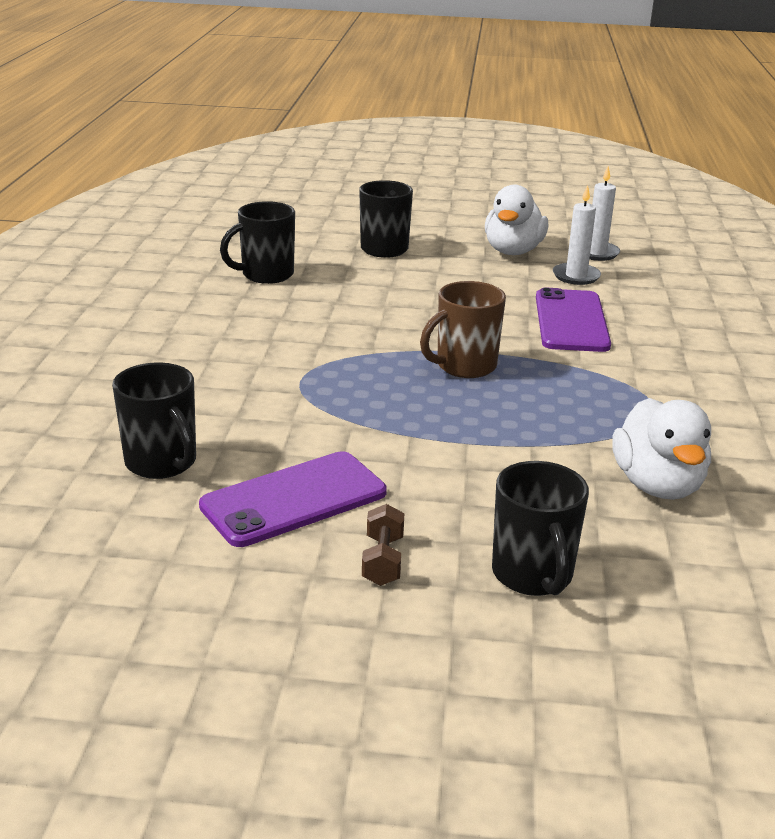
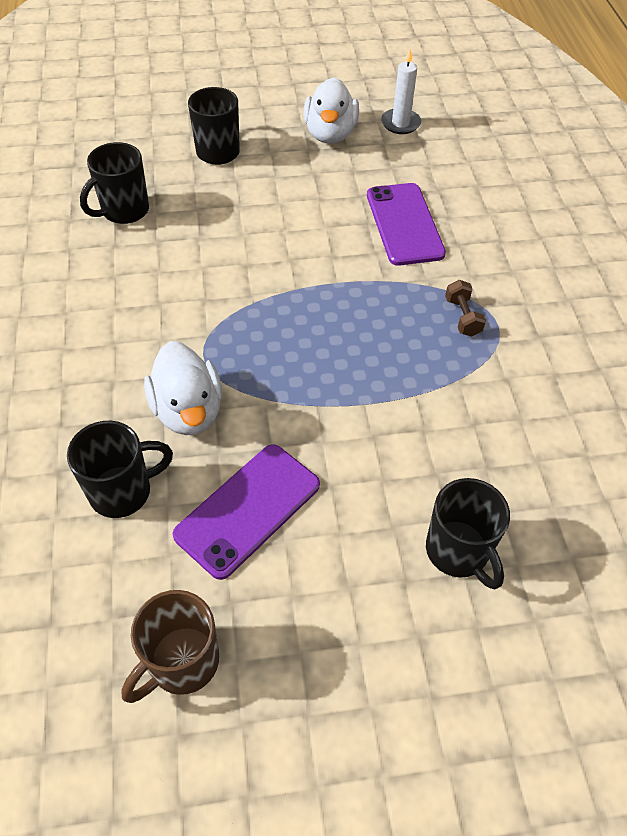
camera: 15 degrees left, 25 degrees up
black mug [112,362,196,479] -> black mug turned 60 degrees counterclockwise [67,421,173,518]
brown dumbbell [362,504,404,586] -> brown dumbbell moved to [445,280,486,337]
brown mug [420,281,506,378] -> brown mug moved to [121,590,219,703]
white candle [553,185,601,285] -> none
white duck [612,398,711,500] -> white duck moved to [144,341,222,435]

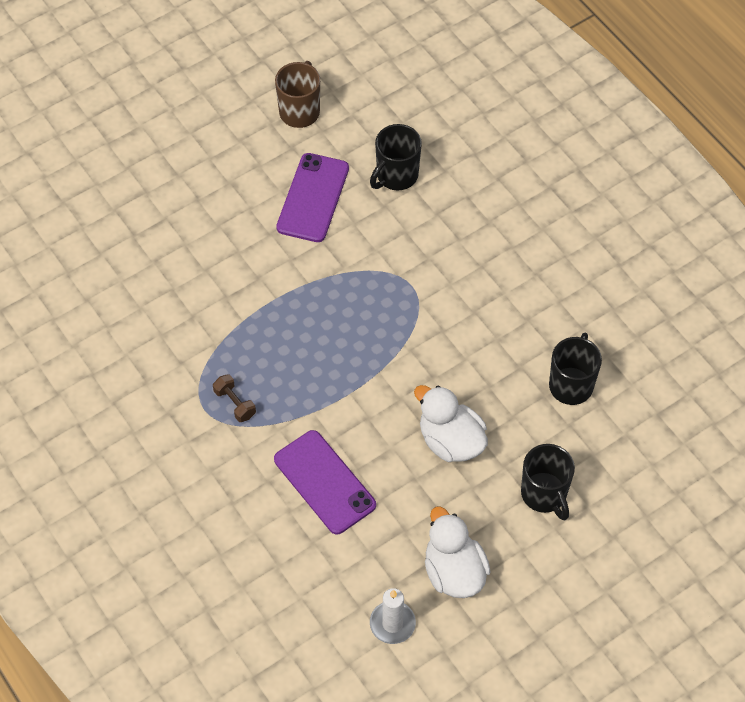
camera: 155 degrees right, 5 degrees up
white duck [144,341,222,435] -> white duck moved to [414,385,488,462]
black mug [426,478,510,589] -> none

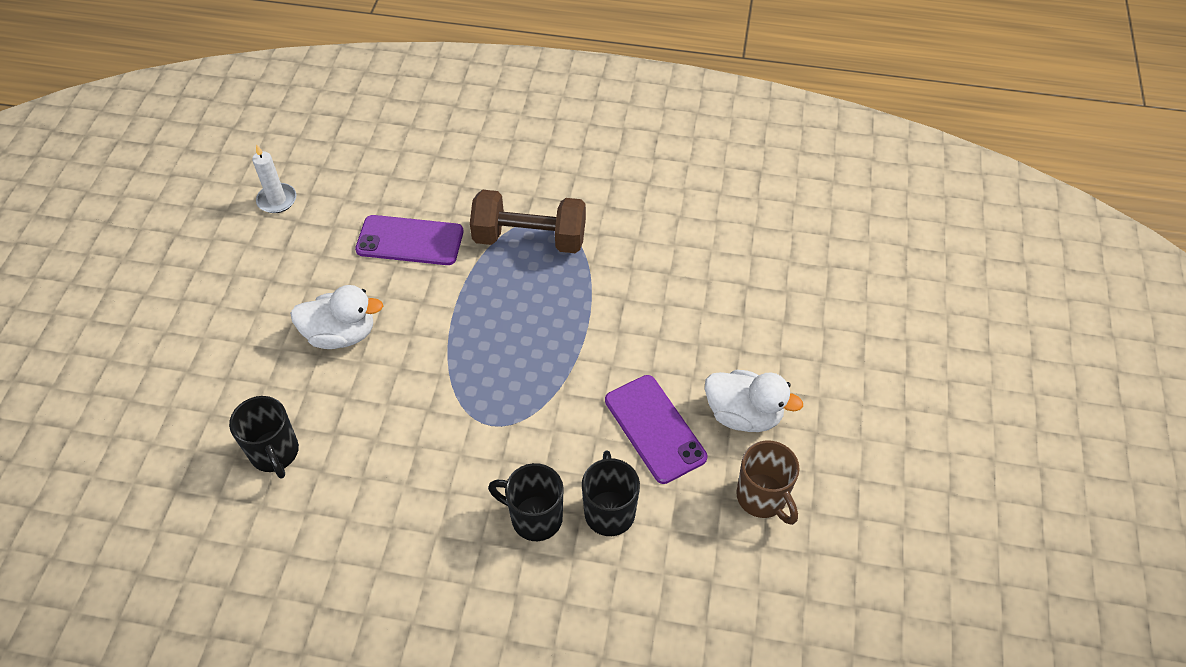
camera: 135 degrees right, 5 degrees down
brown dumbbell [213,374,256,422] -> brown dumbbell [470,190,586,253], size x2.36
white duck [425,506,491,598] -> white duck moved to [705,370,803,432]
black mug [521,444,575,521] -> black mug moved to [488,463,564,541]

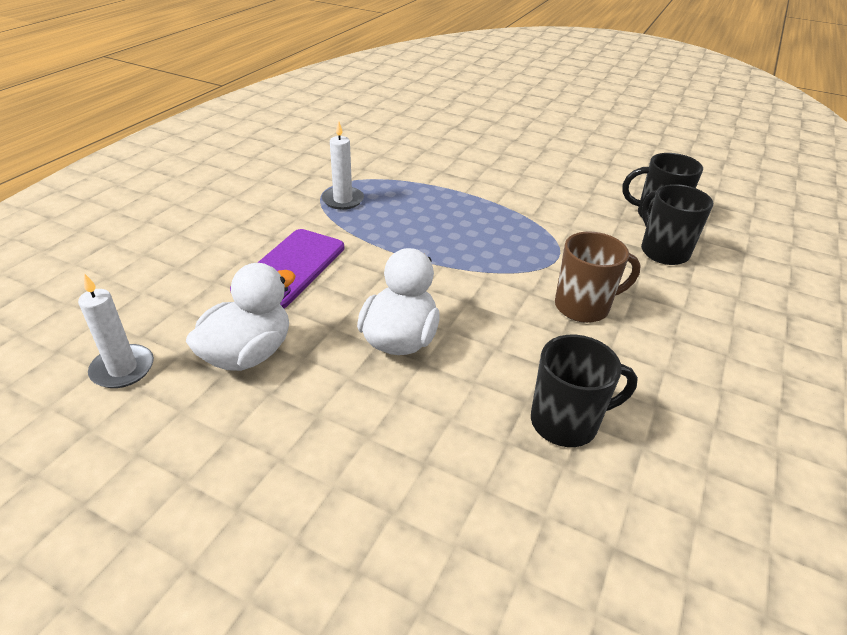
camera: 75 degrees left, 15 degrees down
brown dumbbell [470,190,586,253] -> white candle [322,121,364,210]
black mug [488,463,564,541] -> black mug turned 120 degrees clockwise [641,184,713,265]
purple phone [605,375,707,484] -> none
white duck [705,370,803,432] -> white duck moved to [186,263,296,371]
brown mug [737,440,799,525] -> brown mug moved to [555,232,641,323]

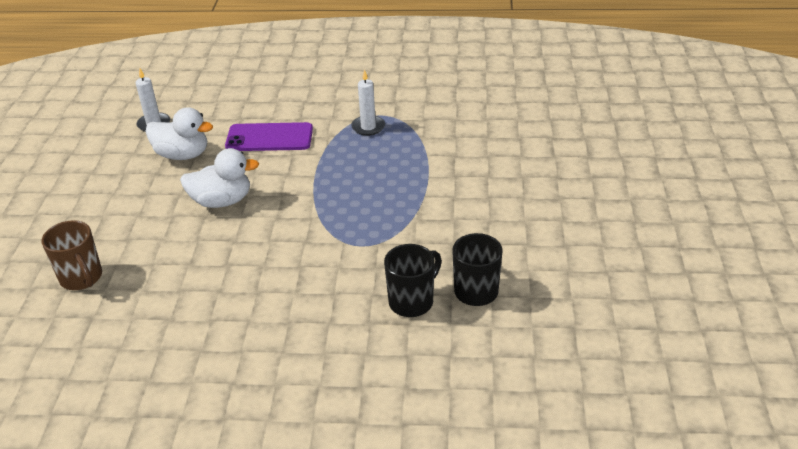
camera: 70 degrees right, 0 degrees up
black mug [531,335,638,447] -> none
brown mug [555,232,641,323] -> brown mug moved to [42,220,102,290]

